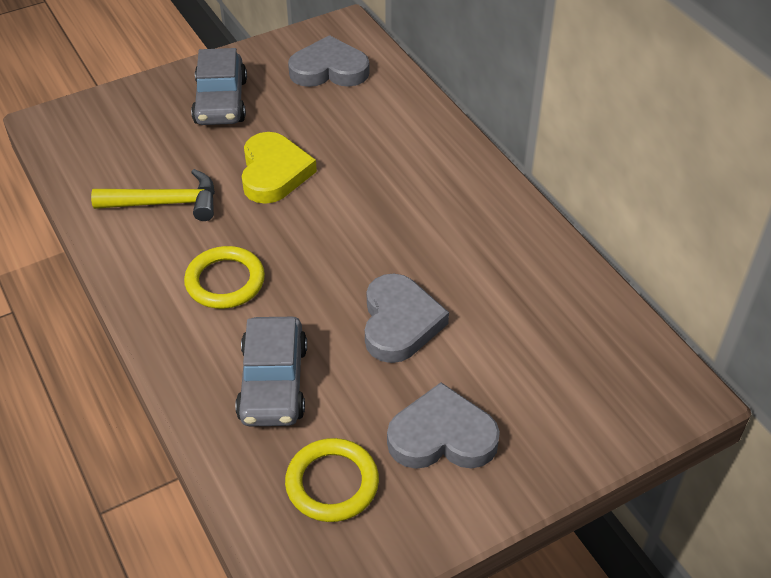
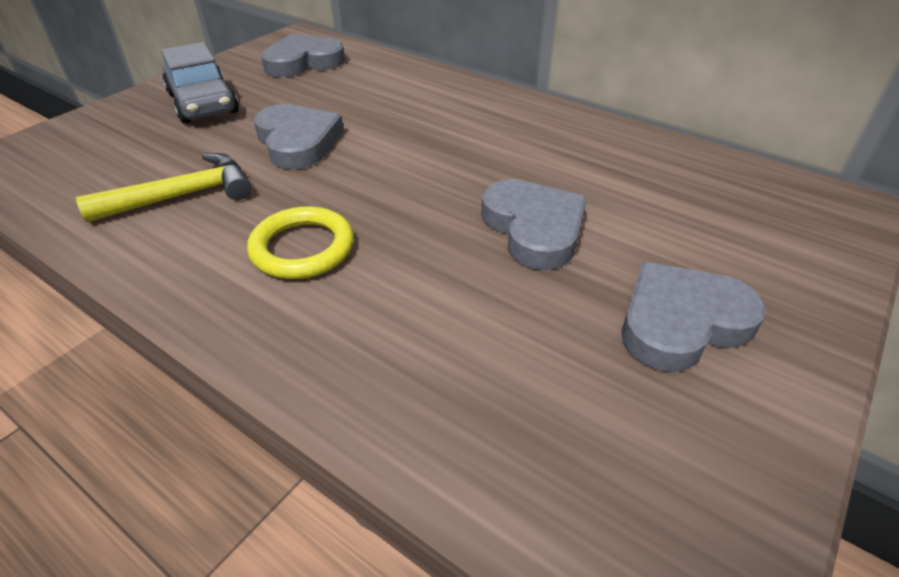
camera: 25 degrees left, 5 degrees down
grey car [235,317,307,426] -> none
yellow heart [242,132,317,204] -> grey heart [254,104,344,170]
yellow ring [285,438,379,522] -> none

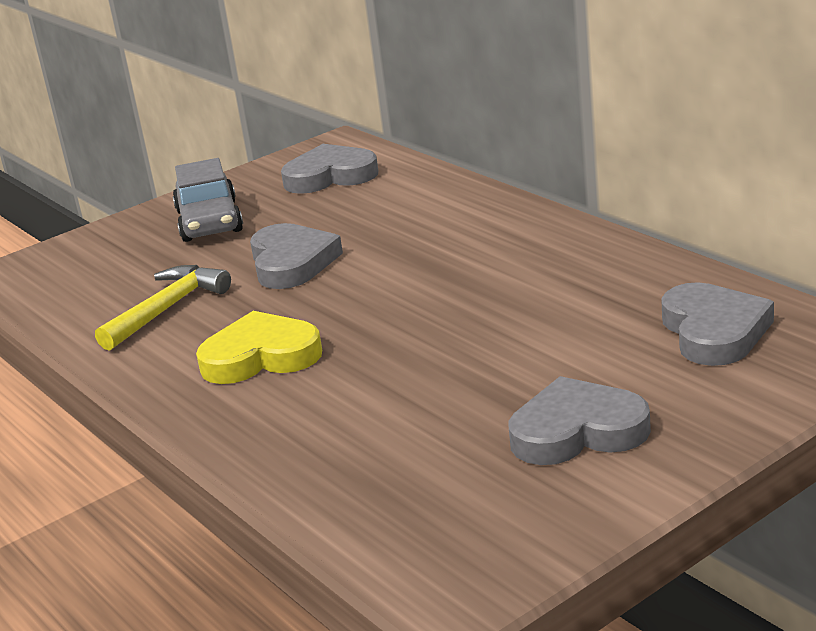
camera: 20 degrees right, 15 degrees down
yellow hammer [76,153,251,222] -> yellow hammer turned 45 degrees counterclockwise [95,265,231,351]
yellow ring [247,206,354,279] -> yellow heart [196,311,322,384]
grey heart [481,179,587,270] -> grey heart moved to [661,282,774,366]

